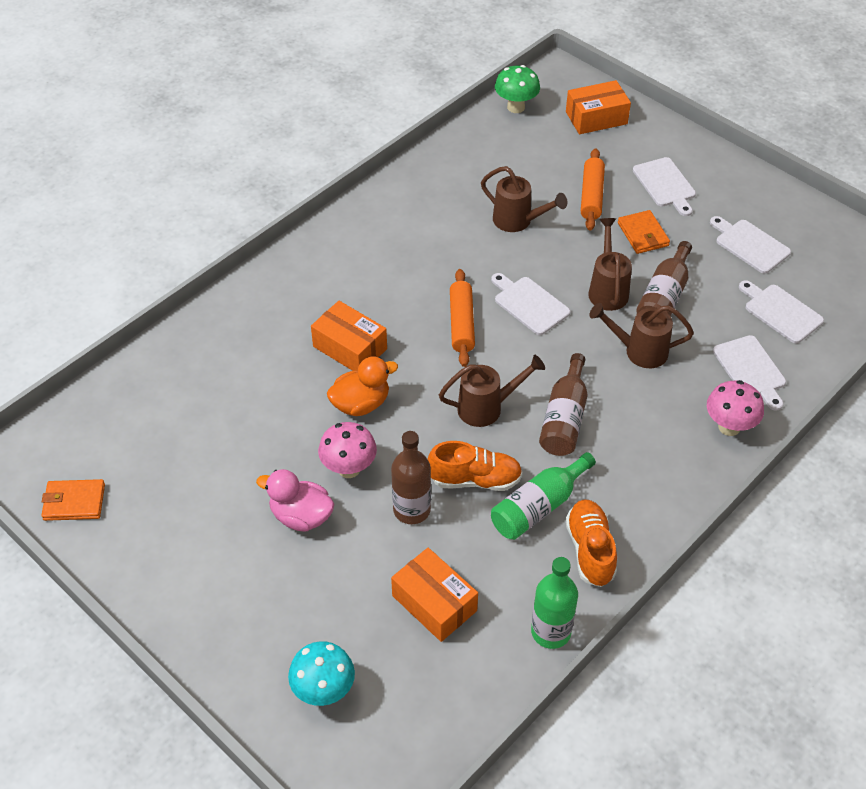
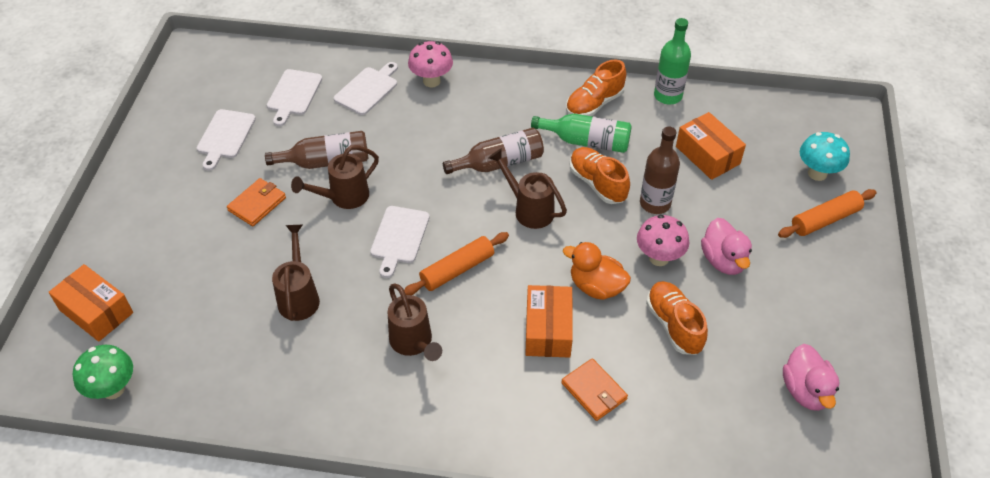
camera: 125 degrees left, 0 degrees up
orange wallet [41,479,105,521] -> orange wallet moved to [561,358,628,421]
orange box [391,548,478,642] -> orange box turned 45 degrees counterclockwise [676,112,746,180]
orange rolling pin [581,149,605,231] -> orange rolling pin moved to [778,189,877,238]
brown watering can [589,303,694,368] -> brown watering can moved to [388,283,442,361]
white cutting board [633,157,696,216] -> none
none -> orange shoe [646,281,708,355]
none -> pink duck [783,344,840,411]

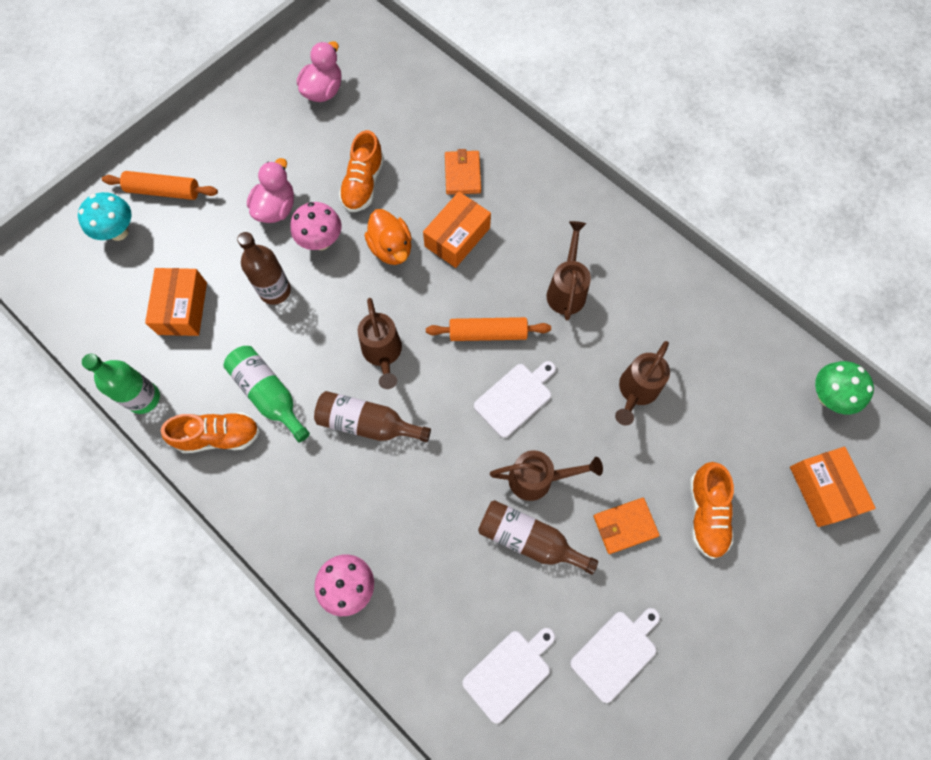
camera: 145 degrees left, 20 degrees up
white cutting board [334,62,398,115] -> none
orange shoe [570,147,630,204] -> orange shoe moved to [690,462,734,559]

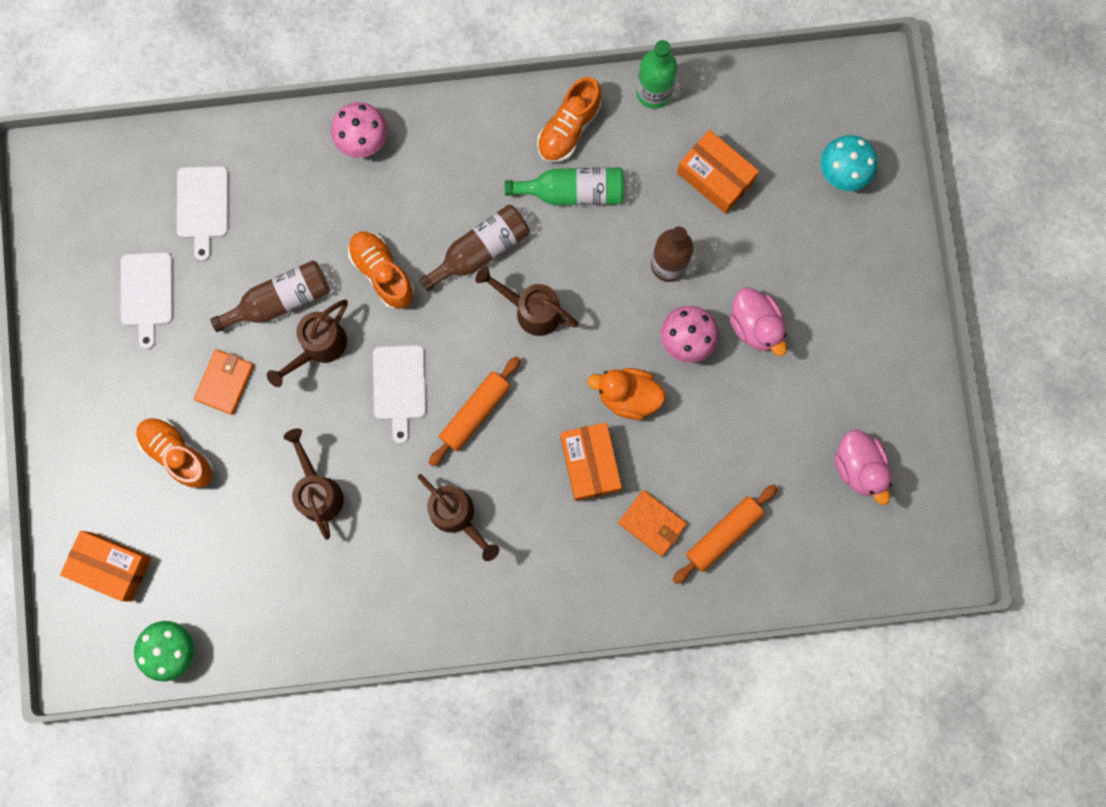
camera: 130 degrees right, 10 degrees up
orange rolling pin [102,171,218,200] -> orange rolling pin moved to [673,485,778,584]
orange shoe [339,130,384,212] -> orange shoe moved to [348,231,414,309]

